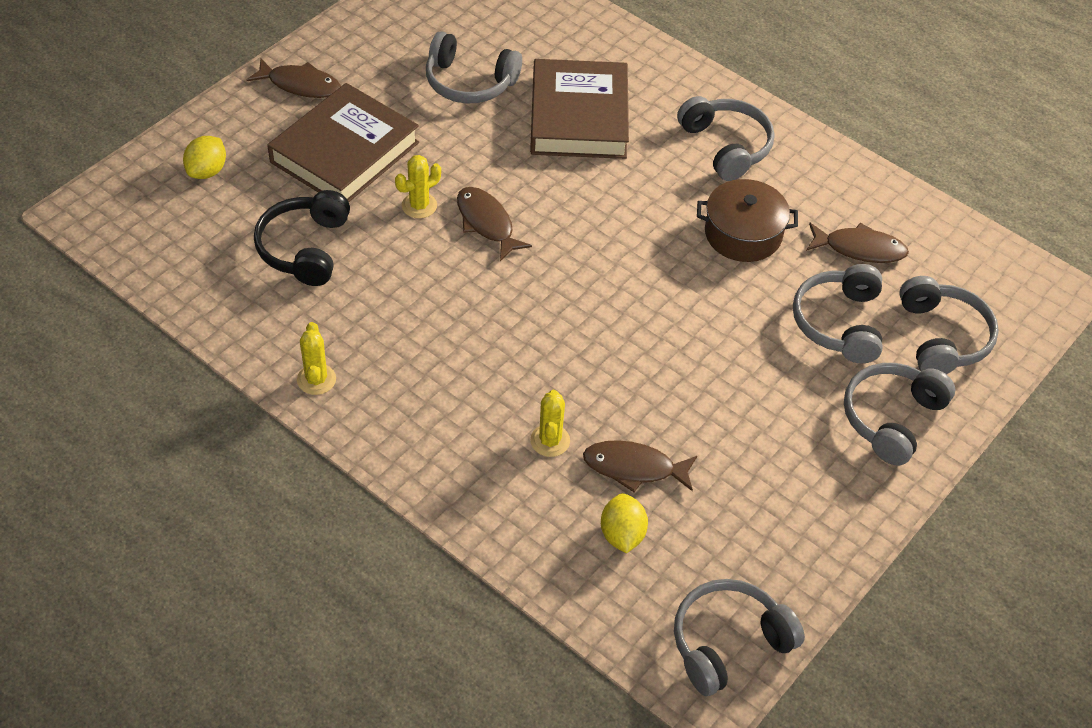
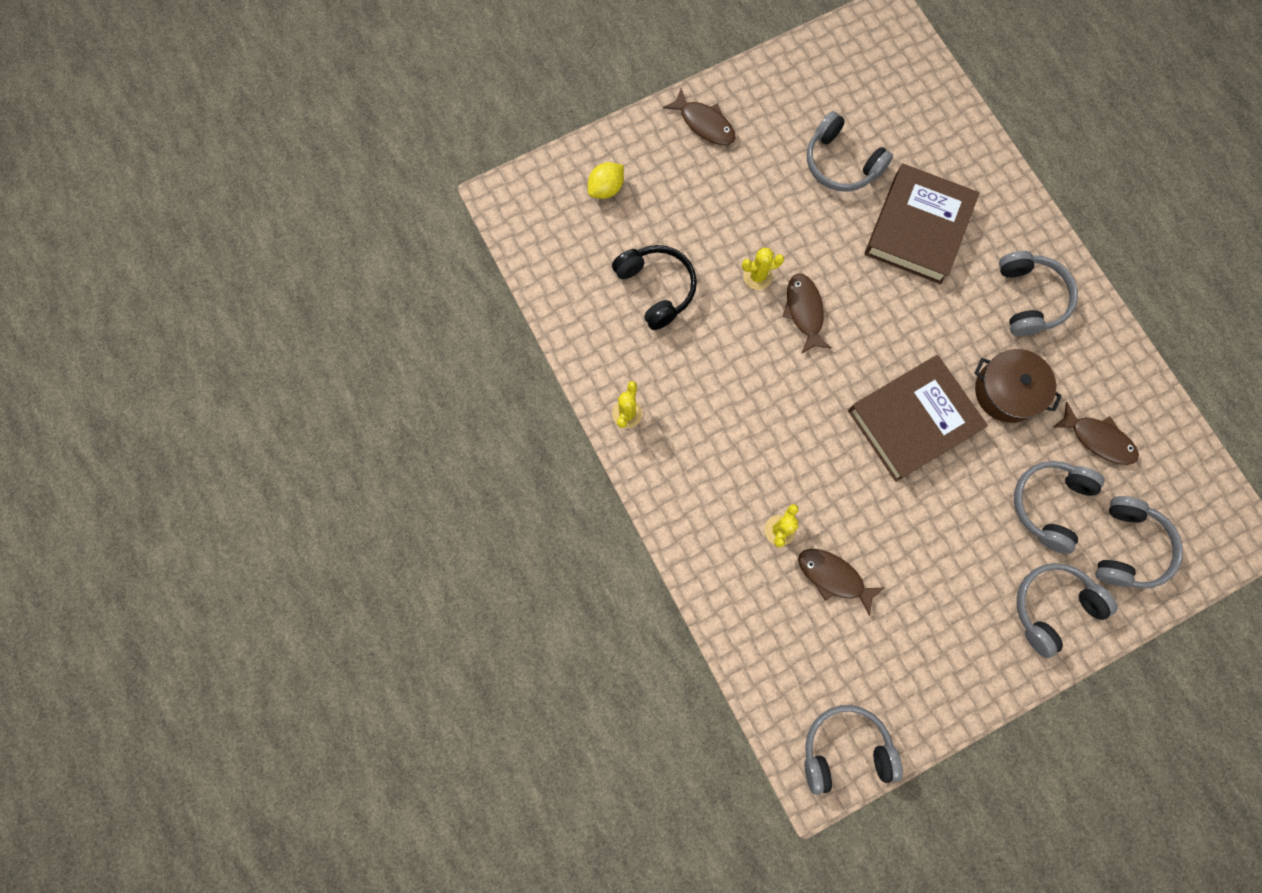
camera: 25 degrees right, 25 degrees up
black headphones [254,190,350,286] -> black headphones turned 120 degrees clockwise [612,245,697,330]
brown book [267,83,419,202] -> brown book moved to [848,355,988,482]
yellow lemon [601,493,648,553] -> none

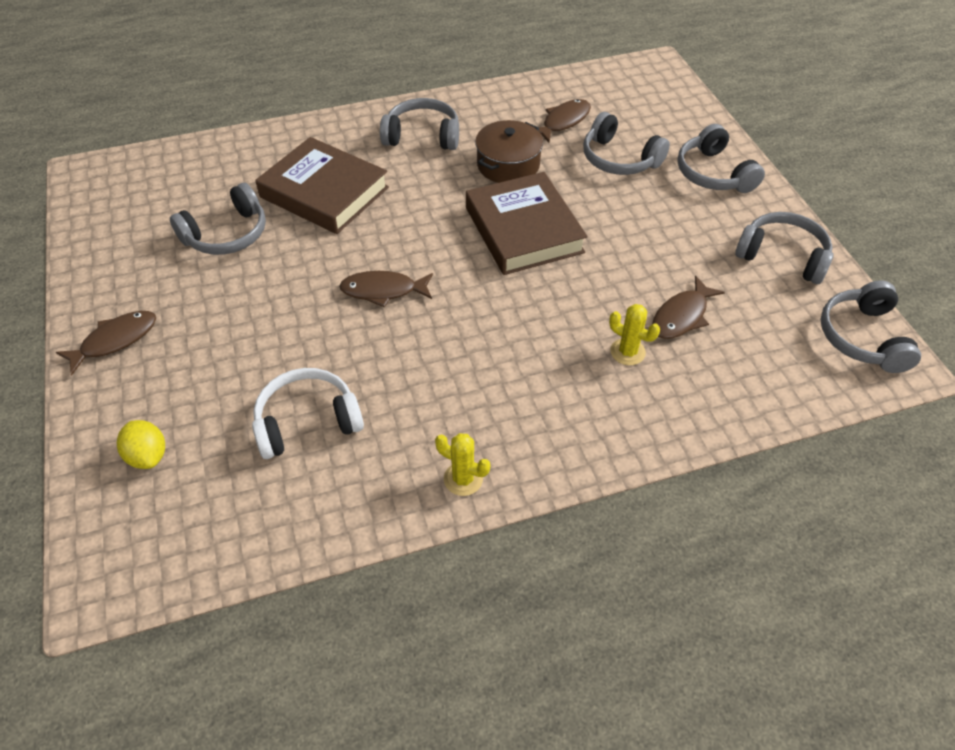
camera: 80 degrees left, 25 degrees down
black headphones [612,245,697,330] -> white headphones [252,368,364,459]
yellow cactus [742,247,784,290] -> none
grey headphones [1095,496,1183,589] -> grey headphones moved to [735,212,834,284]

